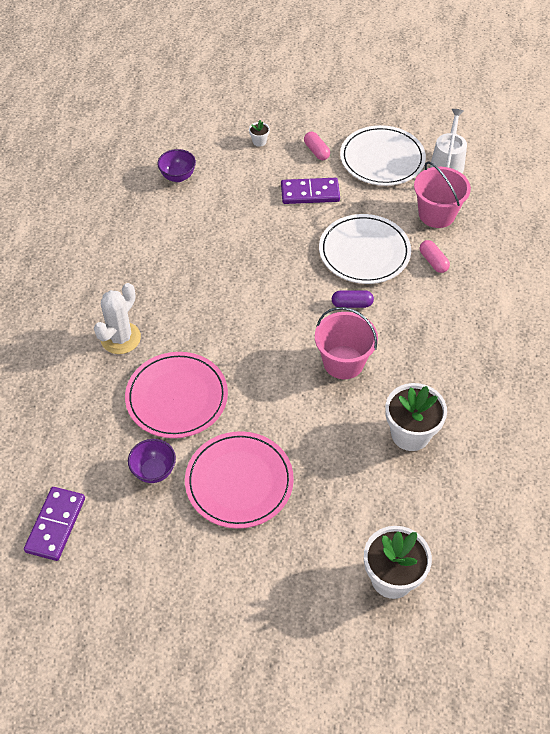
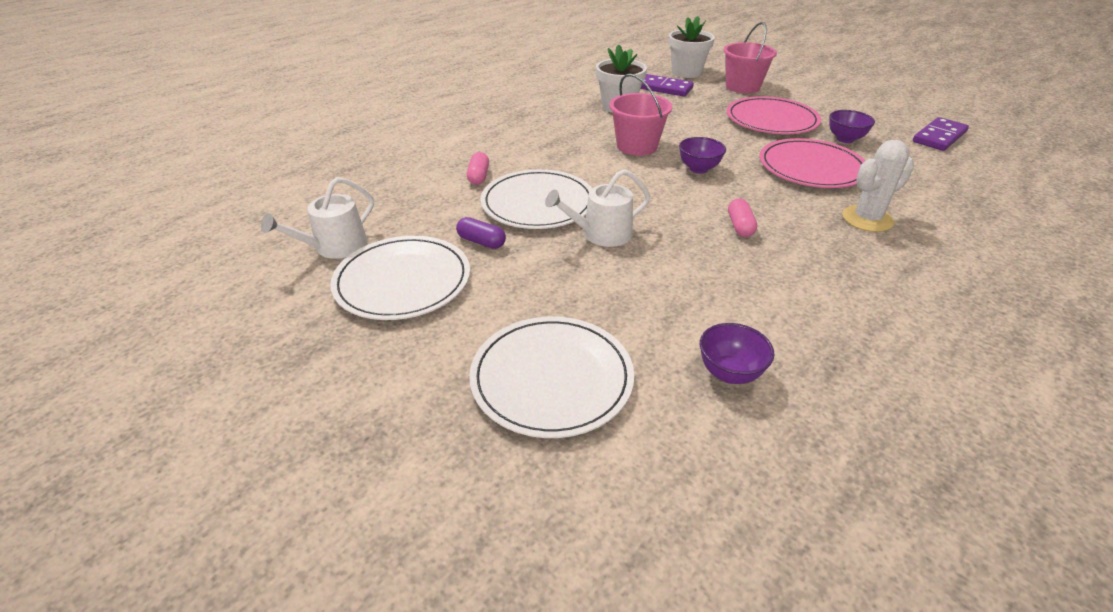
camera: 150 degrees left, 15 degrees down
white flower pot [249,120,270,147] -> white plate [469,317,634,438]
purple domino [281,178,340,204] -> purple domino moved to [640,74,694,97]
pink capsule [304,132,330,160] -> pink capsule moved to [728,198,757,237]
purple capsule [332,290,374,308] -> purple capsule moved to [456,217,506,249]
pink bucket [414,161,471,228] -> pink bucket moved to [724,22,777,93]
none -> white watering can [545,169,650,247]
none -> purple bowl [679,137,726,174]

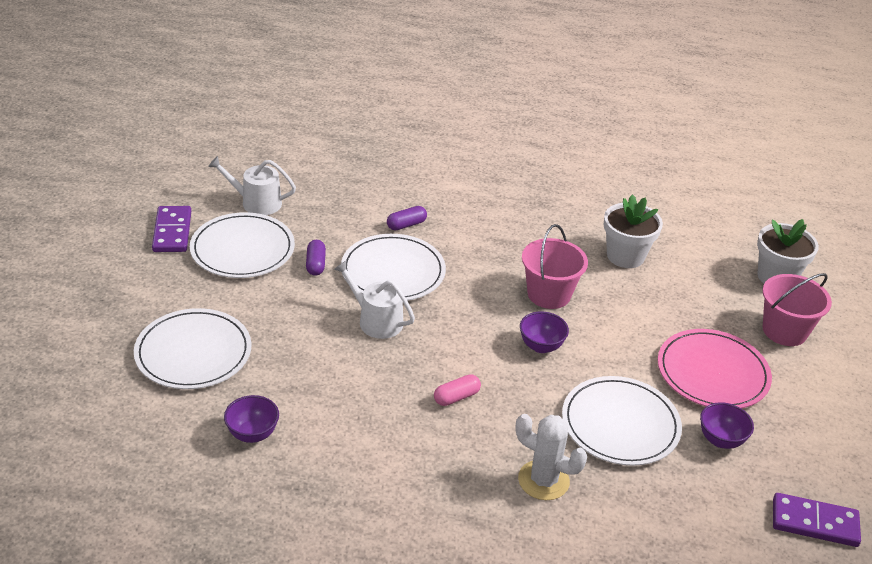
camera: 55 degrees right, 0 degrees up
pink capsule [467,152,489,185] -> purple capsule [387,206,427,230]
purple domino [640,74,694,97] -> purple domino moved to [152,206,191,252]
pink plate [759,138,865,188] -> white plate [562,376,682,466]

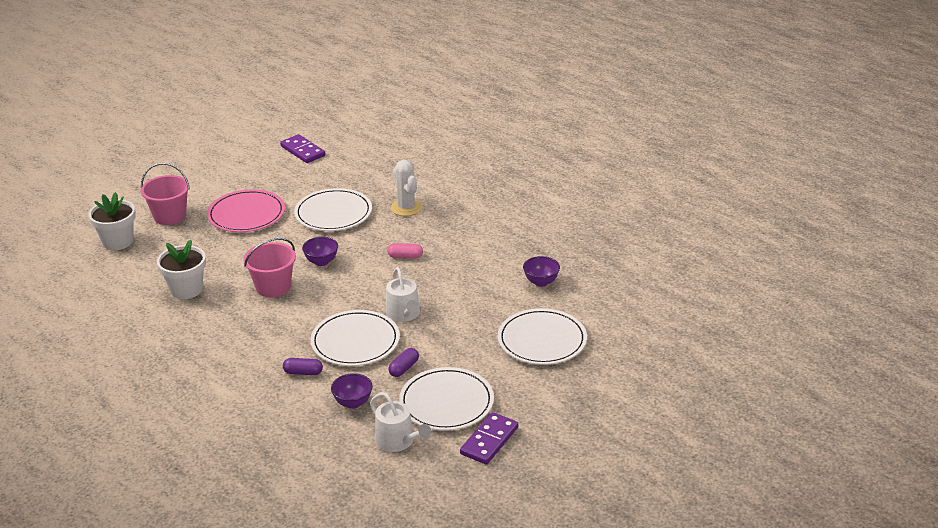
camera: 140 degrees left, 5 degrees down
purple bowl [700,402,754,449] -> purple bowl moved to [331,373,373,409]

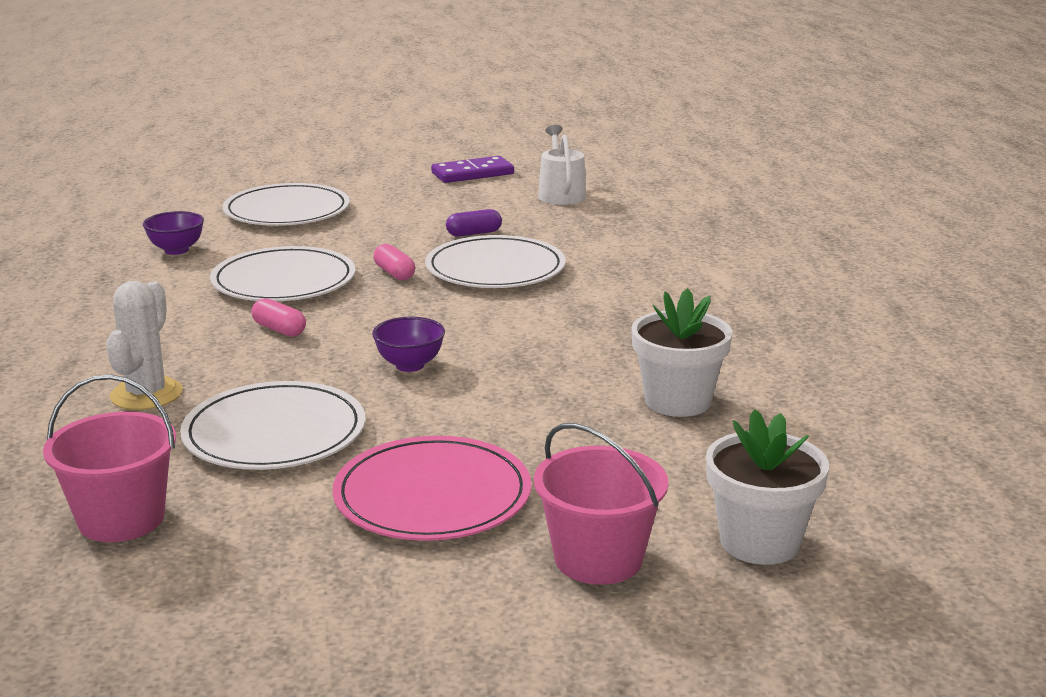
camera: 145 degrees left, 10 degrees down
pink bucket [243,238,296,297] -> pink bucket moved to [43,374,176,542]
purple domino [280,134,325,163] -> none
purple capsule [283,358,323,375] -> none
purple bowl [331,373,373,409] -> none
white watering can [386,267,420,322] -> pink capsule [373,244,415,280]
white plate [399,367,494,431] -> white plate moved to [210,246,355,301]

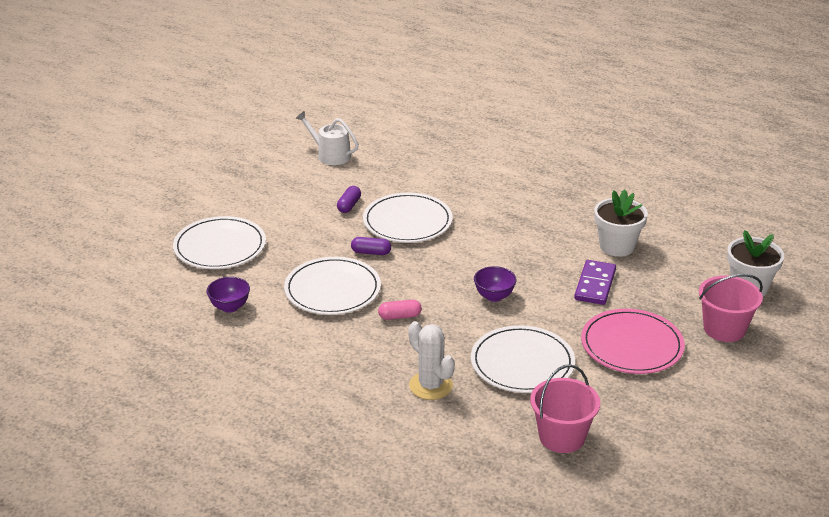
camera: 50 degrees left, 10 degrees up
pink capsule [373,244,415,280] -> purple capsule [351,237,391,255]
purple domino [431,156,514,183] -> purple domino moved to [574,260,616,305]

